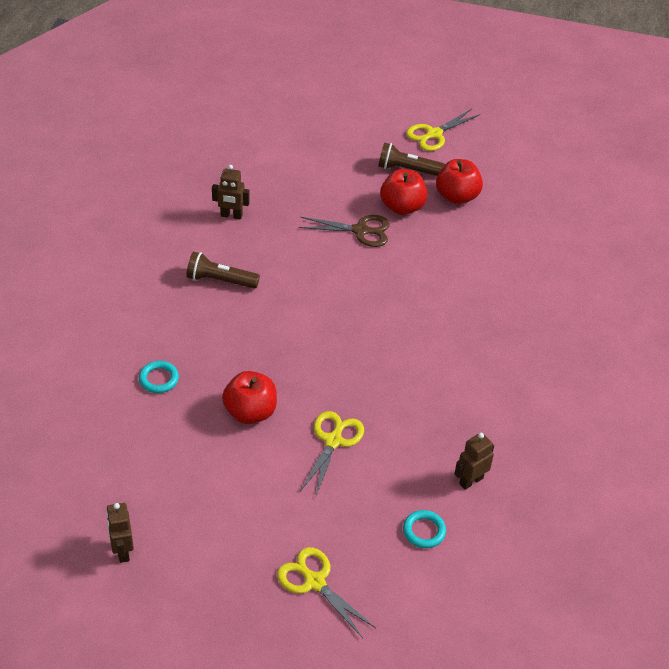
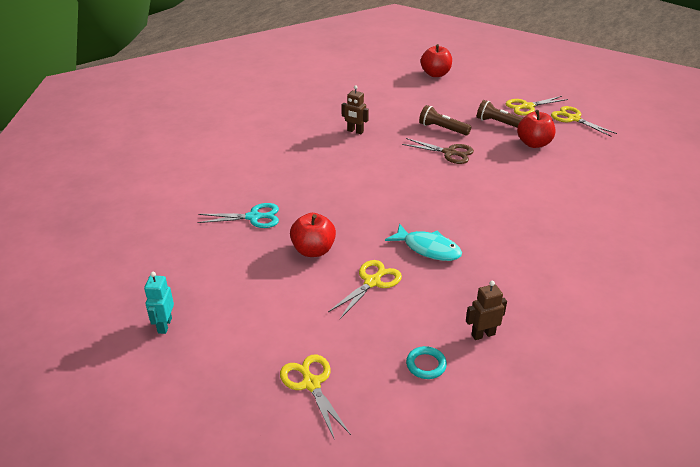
camera: 20 degrees right, 10 degrees down
brown robot [106,503,134,563] -> turquoise robot [144,272,174,334]
turquoise ring [139,361,179,393] -> turquoise scissors [197,203,279,228]
brown flashlight [186,252,260,289] -> brown flashlight moved to [419,105,471,135]
red apple [380,169,427,215] -> red apple moved to [421,44,452,77]
none -> turquoise fish [385,223,462,261]
none -> yellow scissors [551,106,617,136]

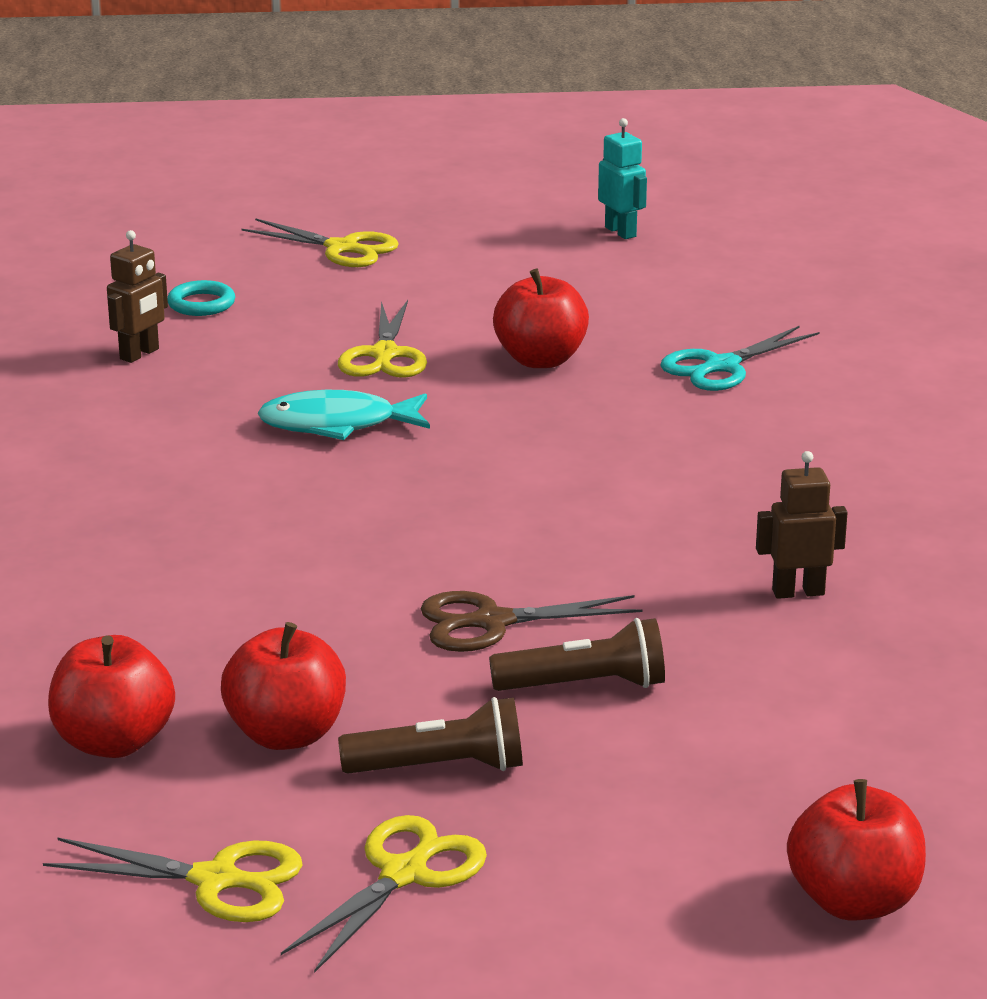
camera: 145 degrees right, 10 degrees down
none -> red apple [48,635,175,758]

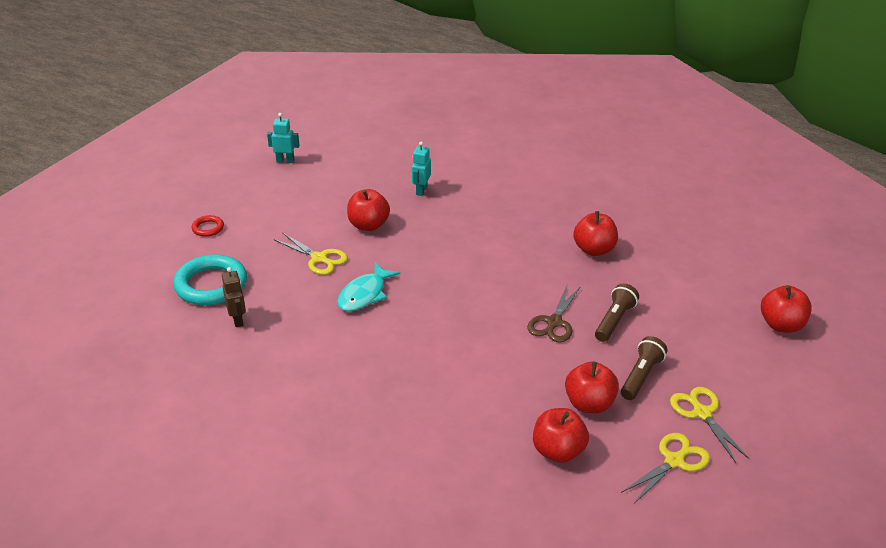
camera: 55 degrees left, 10 degrees up
turquoise ring [167,280,235,316] -> turquoise ring [173,254,247,305], size x2.12
yellow scissors [241,218,399,267] -> red ring [192,215,224,237]
turquoise scissors [660,325,819,391] -> turquoise robot [412,142,431,196]
brown robot [756,451,848,599] -> red apple [573,211,618,256]

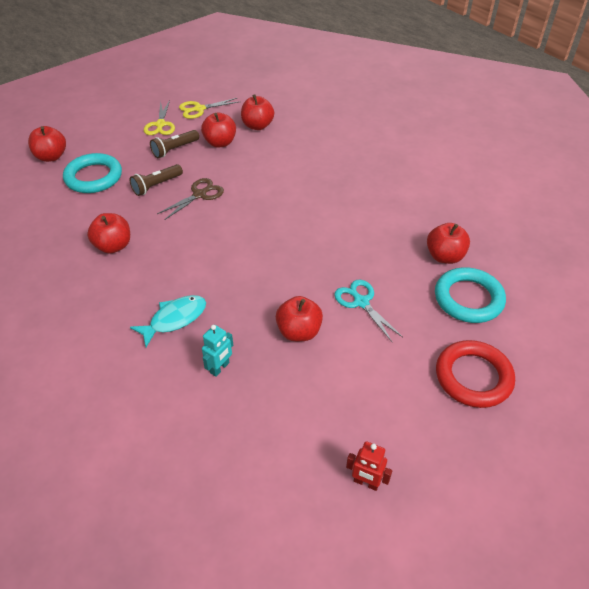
camera: 160 degrees left, 10 degrees up
red ring [192,215,224,237] -> red ring [436,340,515,408], size x2.12
brown robot [222,267,246,327] -> red apple [427,223,470,264]
turquoise robot [267,113,300,163] -> red robot [346,441,392,491]
yellow scissors [273,232,348,275] -> turquoise scissors [334,279,403,342]
turquoise fish [337,263,401,311] -> turquoise fish moved to [130,295,206,347]
none -> turquoise ring [63,153,122,193]

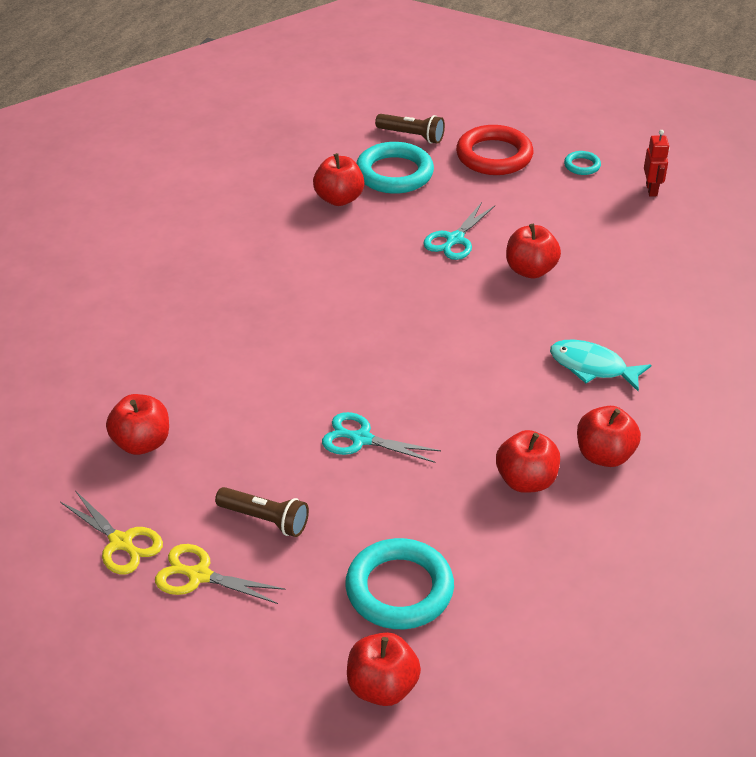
camera: 115 degrees left, 5 degrees down
brown flashlight [129,164,183,196] -> brown flashlight moved to [375,114,445,144]
yellow scissors [144,100,175,135] -> yellow scissors turned 135 degrees counterclockwise [155,544,286,604]
brown scissors [157,178,224,220] -> turquoise scissors [322,412,441,463]
red apple [201,113,236,148] -> red apple moved to [577,406,641,467]
turquoise robot [202,325,233,377] -> none
none -> turquoise ring [564,151,601,175]

